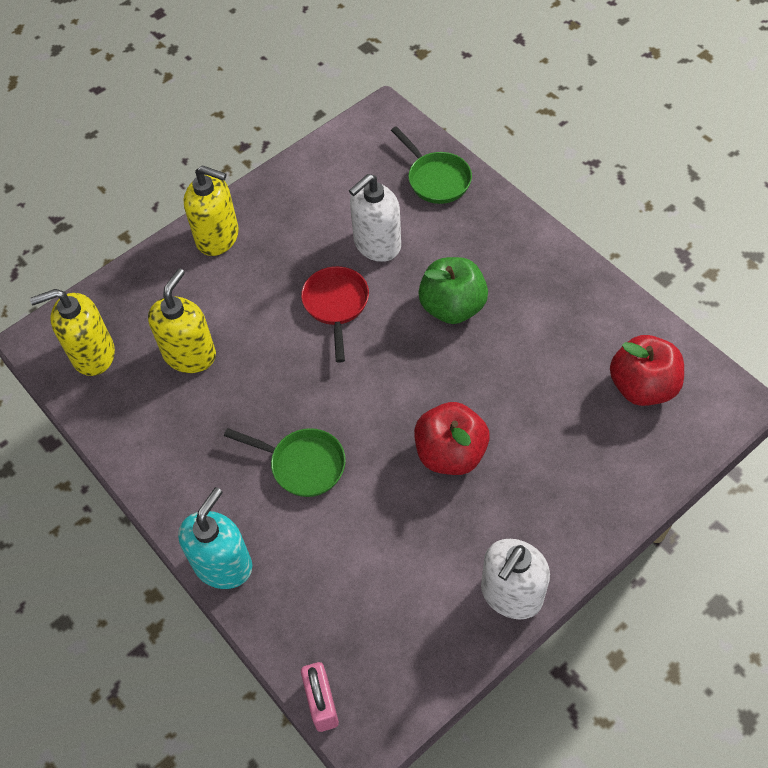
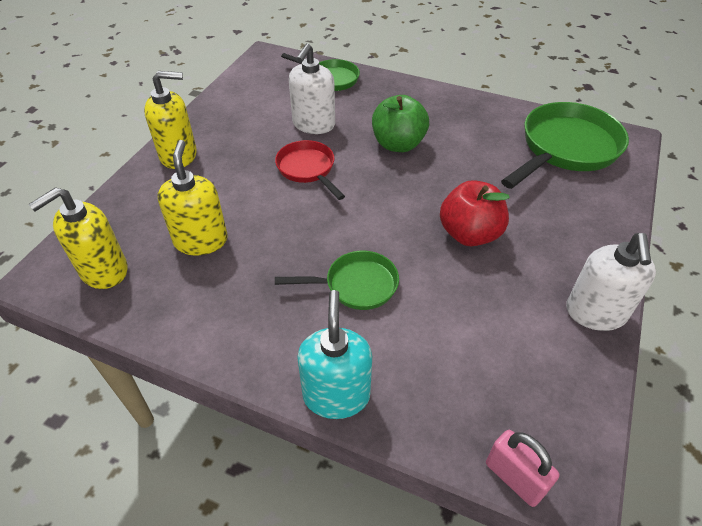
camera: 30 degrees left, 10 degrees down
red apple [610,335,684,406] -> green pan [501,102,629,189]

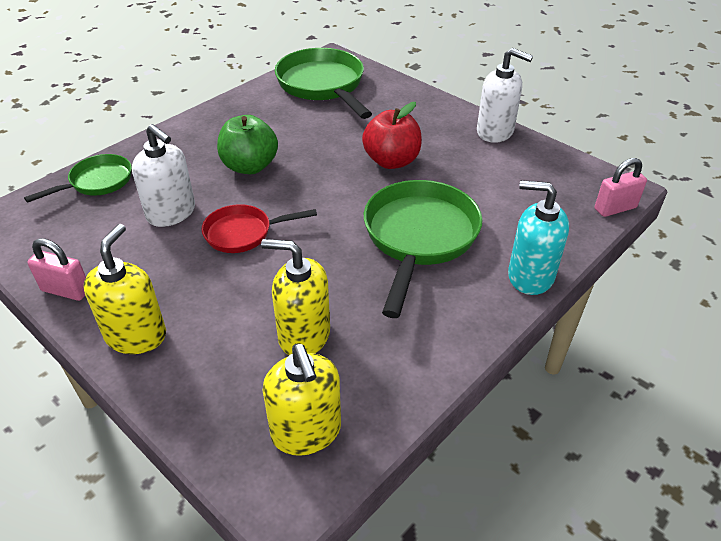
camera: 70 degrees left, 5 degrees down
green pan [275,251,399,310] -> green pan [364,180,483,318], size x1.75
none -> pink padlock [27,238,86,301]

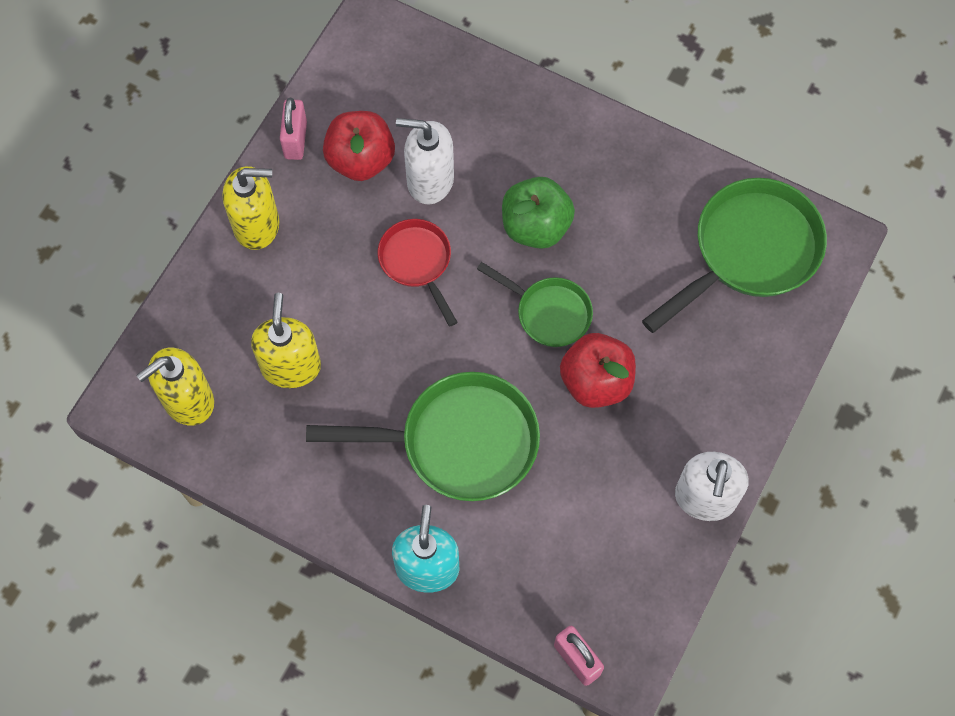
camera: 75 degrees right, 25 degrees up
green pan [24,154,132,203] -> green pan moved to [477,262,593,347]
white soap dispenser [132,124,195,227] -> white soap dispenser turned 75 degrees clockwise [396,118,454,204]
none -> red apple [323,111,395,181]

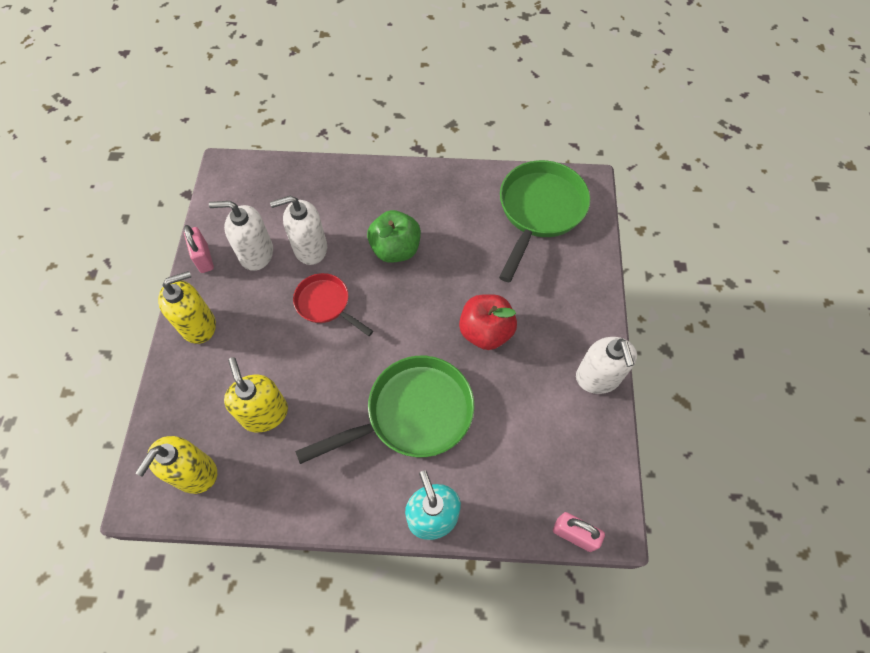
camera: 25 degrees left, 5 degrees down
red apple [323,111,395,181] -> white soap dispenser [209,201,273,271]
green pan [477,262,593,347] -> none

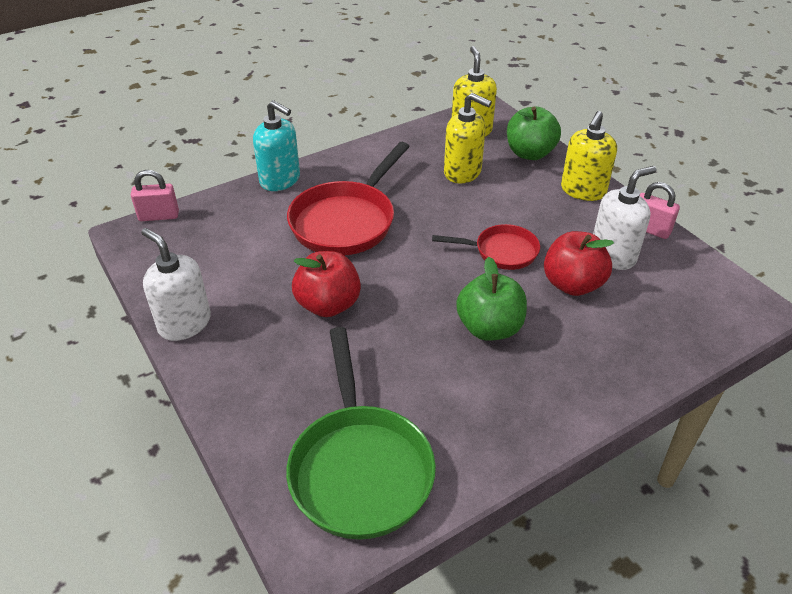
camera: 145 degrees right, 20 degrees down
white soap dispenser [270,196,327,265] -> red apple [544,231,614,296]
green pan [295,356,475,464] -> red pan [287,142,410,255]
none -> green apple [507,107,561,160]

